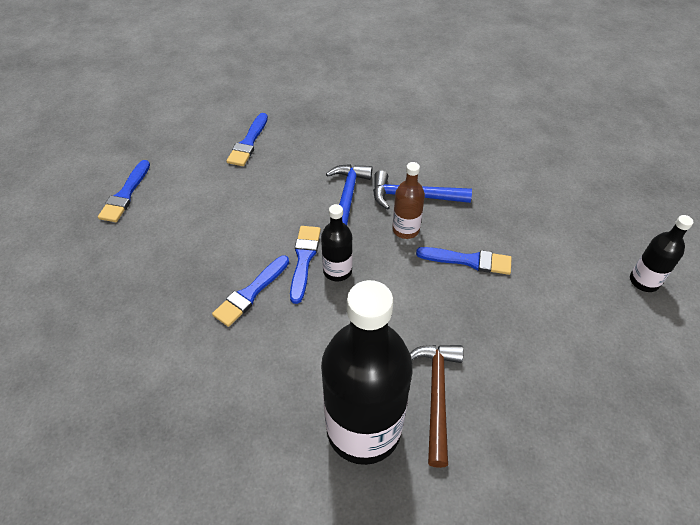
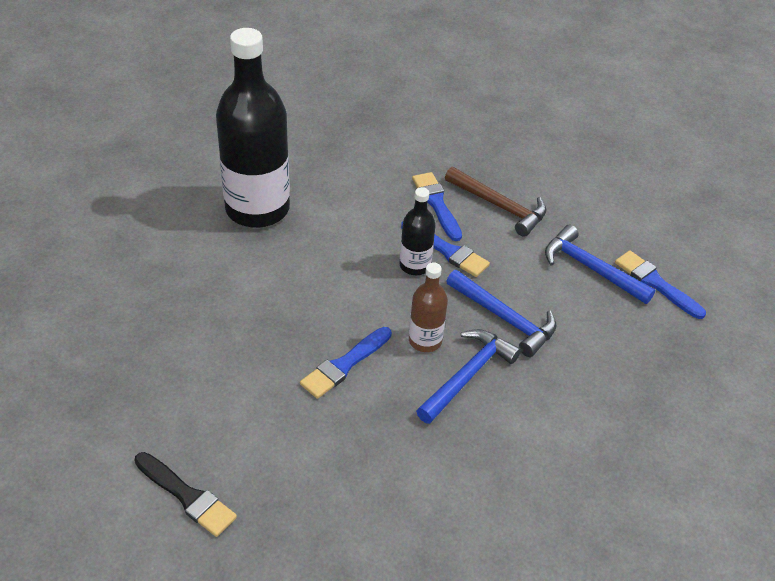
camera: 120 degrees right, 5 degrees down
blue brush [98,160,150,222] -> none
brown hammer [410,345,464,468] -> brown hammer moved to [445,167,546,237]
black bottle [630,215,693,292] -> black brush [134,452,237,537]
none -> blue hammer [545,225,655,304]

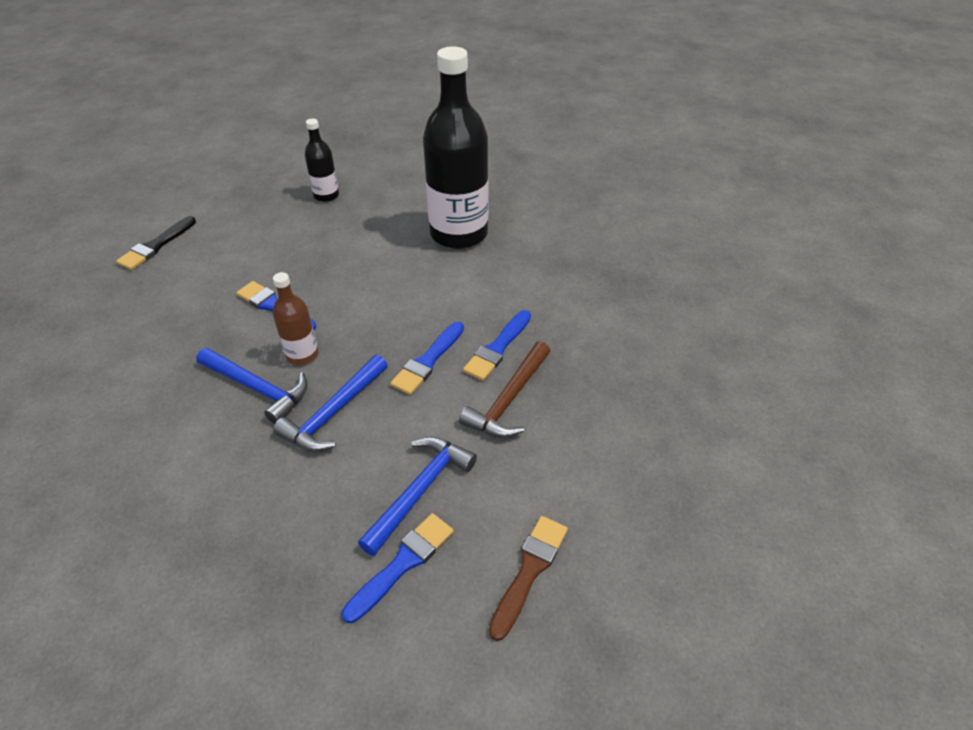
camera: 85 degrees right, 0 degrees up
black bottle [400,187,436,275] -> black bottle moved to [305,119,339,202]
blue brush [412,172,462,241] -> blue brush turned 150 degrees clockwise [463,310,531,381]
none -> brown brush [489,516,568,641]

